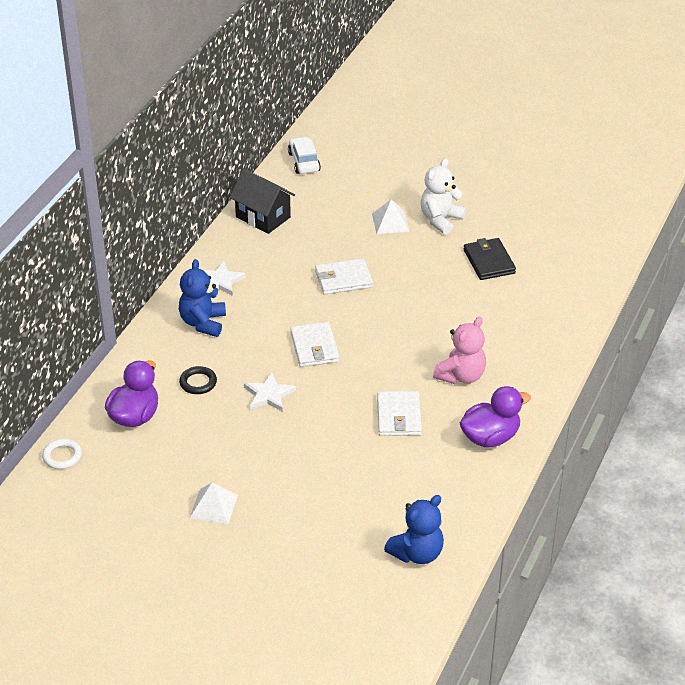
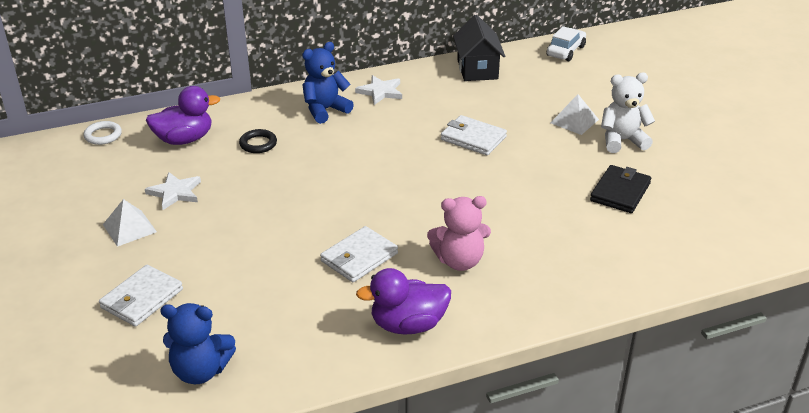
camera: 45 degrees right, 5 degrees down
white star [244,372,296,412] -> white star moved to [145,172,201,210]
white wallet [290,322,339,367] -> white wallet moved to [99,265,183,327]
purple duck [460,386,531,447] -> purple duck turned 150 degrees clockwise [356,268,451,335]

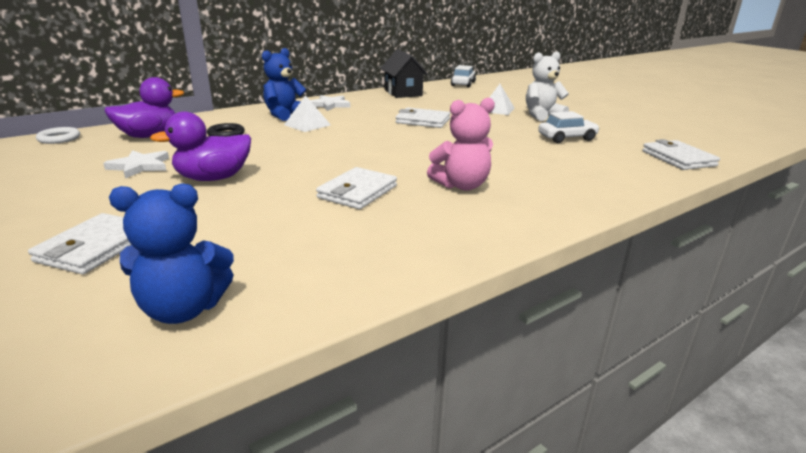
camera: 15 degrees left, 10 degrees down
white pyramid [103,199,157,247] -> white pyramid moved to [284,95,331,132]
purple duck [356,268,451,335] -> purple duck moved to [150,111,251,181]
black wallet [590,165,651,213] -> white car [538,111,600,143]
none -> white wallet [642,139,720,170]

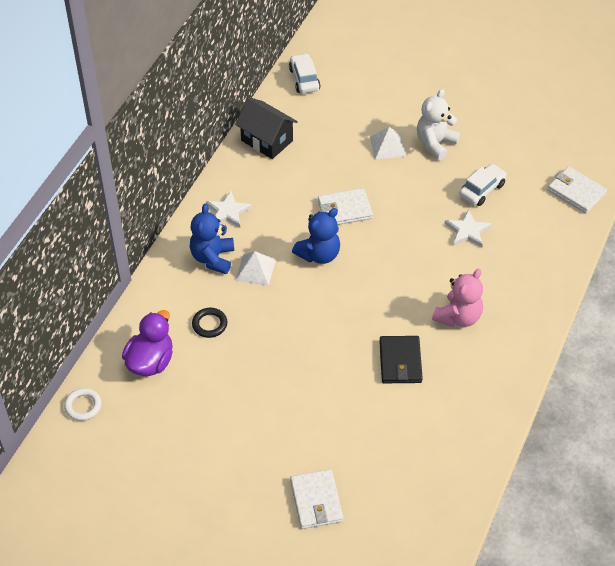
camera: 30 degrees left, 25 degrees up
white star [103,150,169,179] -> white star moved to [445,209,492,247]
blue teddy bear [109,183,234,324] -> blue teddy bear moved to [292,208,340,264]
purple duck [150,111,251,181] -> none
white wallet [316,167,397,209] -> black wallet [379,336,423,383]

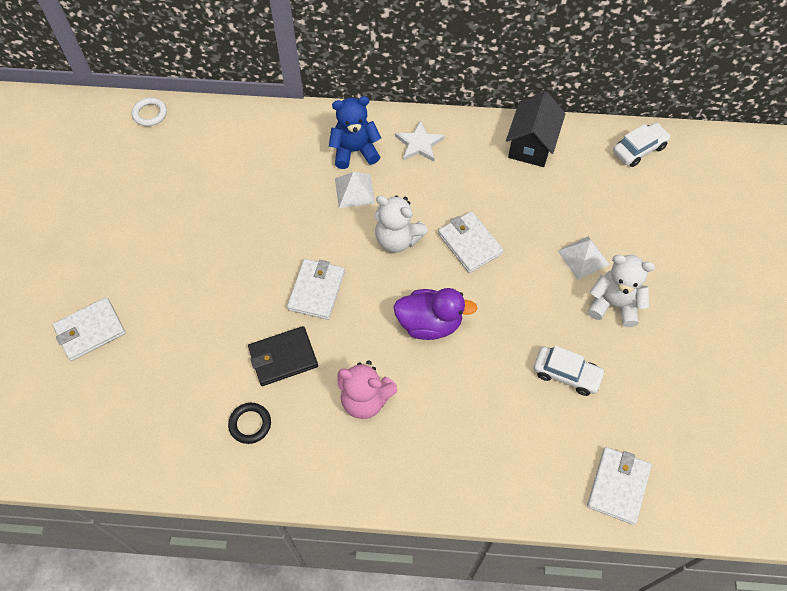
camera: 70 degrees right, 10 degrees up
purple duck [122,310,173,376] -> purple duck moved to [394,288,477,340]
black ring [192,308,227,338] -> black ring moved to [228,403,271,444]
blue teddy bear [292,208,340,264] -> white teddy bear [375,195,428,253]
white star [445,209,492,247] -> none
none -> white wallet [287,259,345,320]

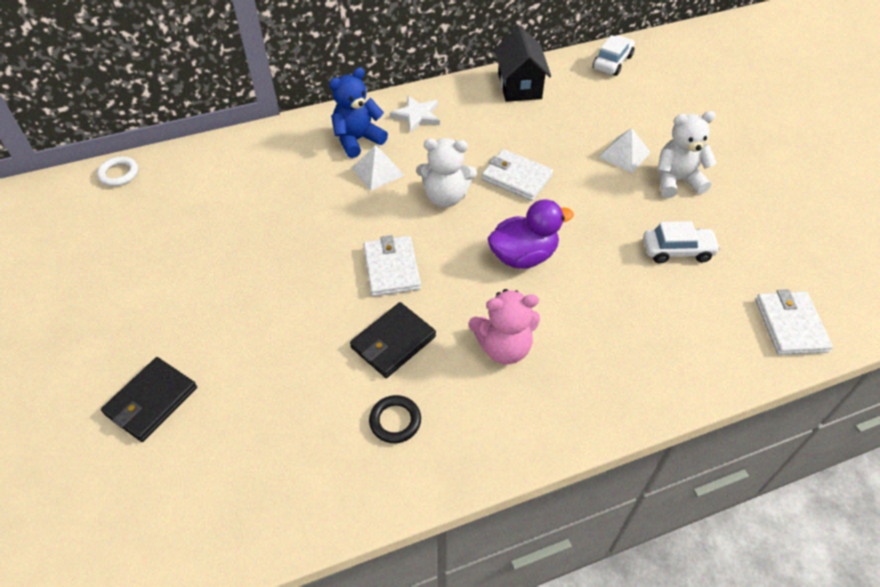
camera: 25 degrees left, 10 degrees down
white wallet [53,297,125,361] -> black wallet [101,357,197,442]

